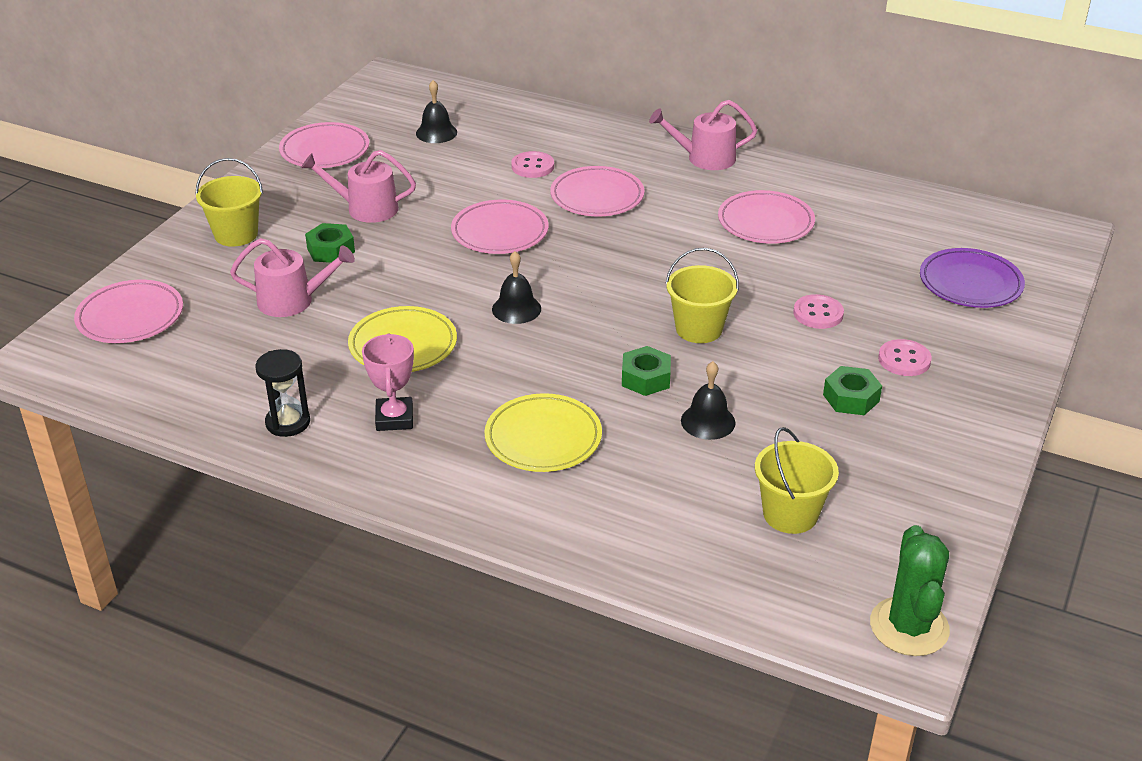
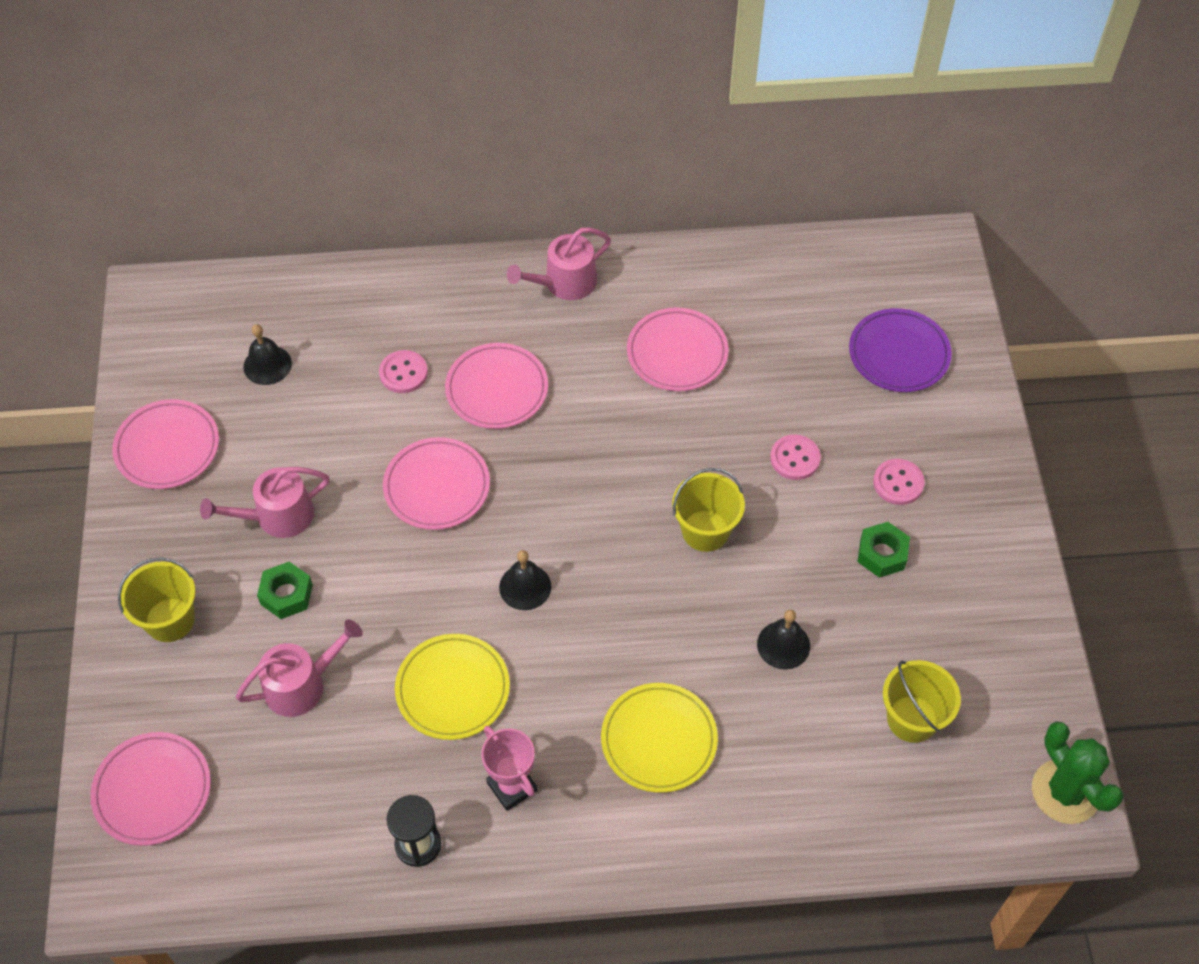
camera: 30 degrees left, 20 degrees up
green nut [622,346,671,396] -> none

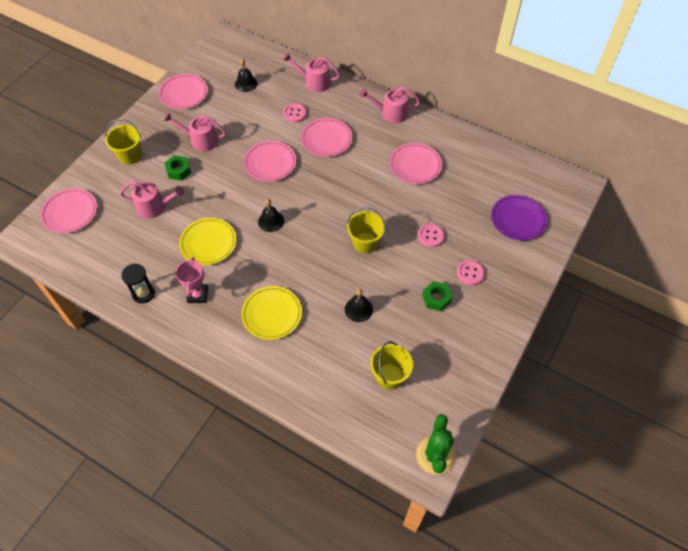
camera: 35 degrees right, 0 degrees up
none -> pink watering can [283,53,340,92]

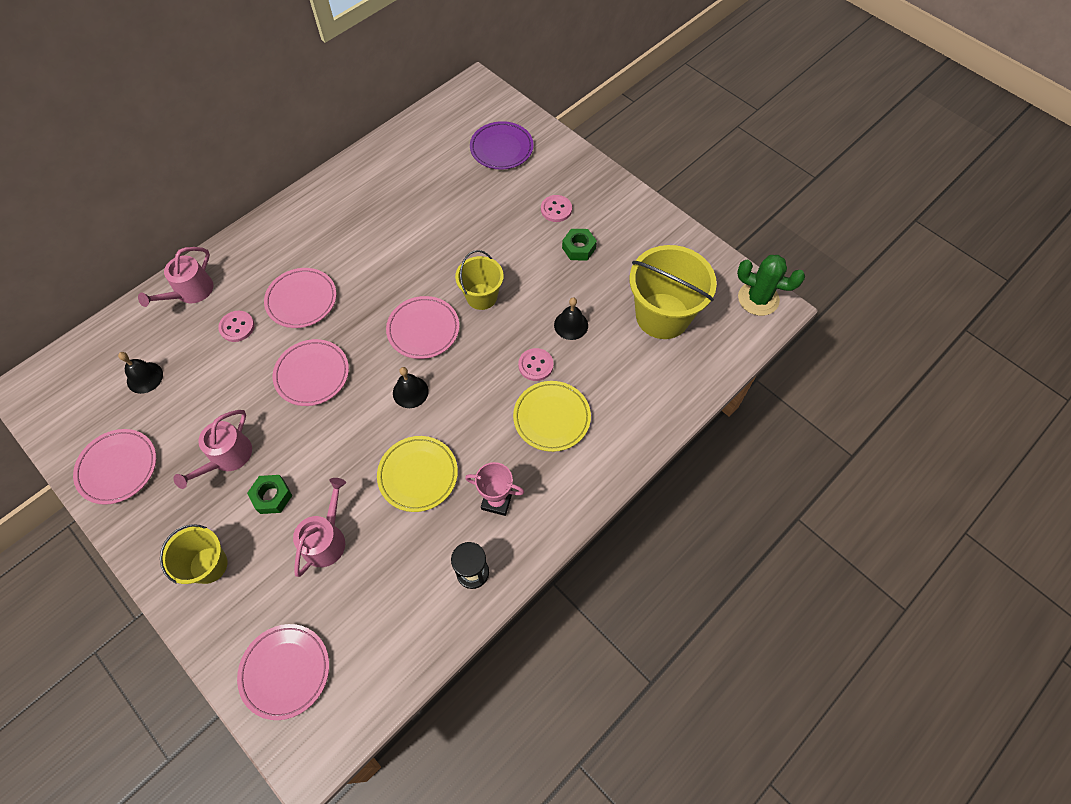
camera: 75 degrees left, 5 degrees up
pink watering can [359,87,420,123] -> none
yellow bucket [370,341,413,390] -> yellow bucket [629,245,717,339], size x1.71
pink plate [389,143,442,184] -> pink plate moved to [386,296,459,359]
pink button [418,224,445,248] -> pink button moved to [518,348,554,381]

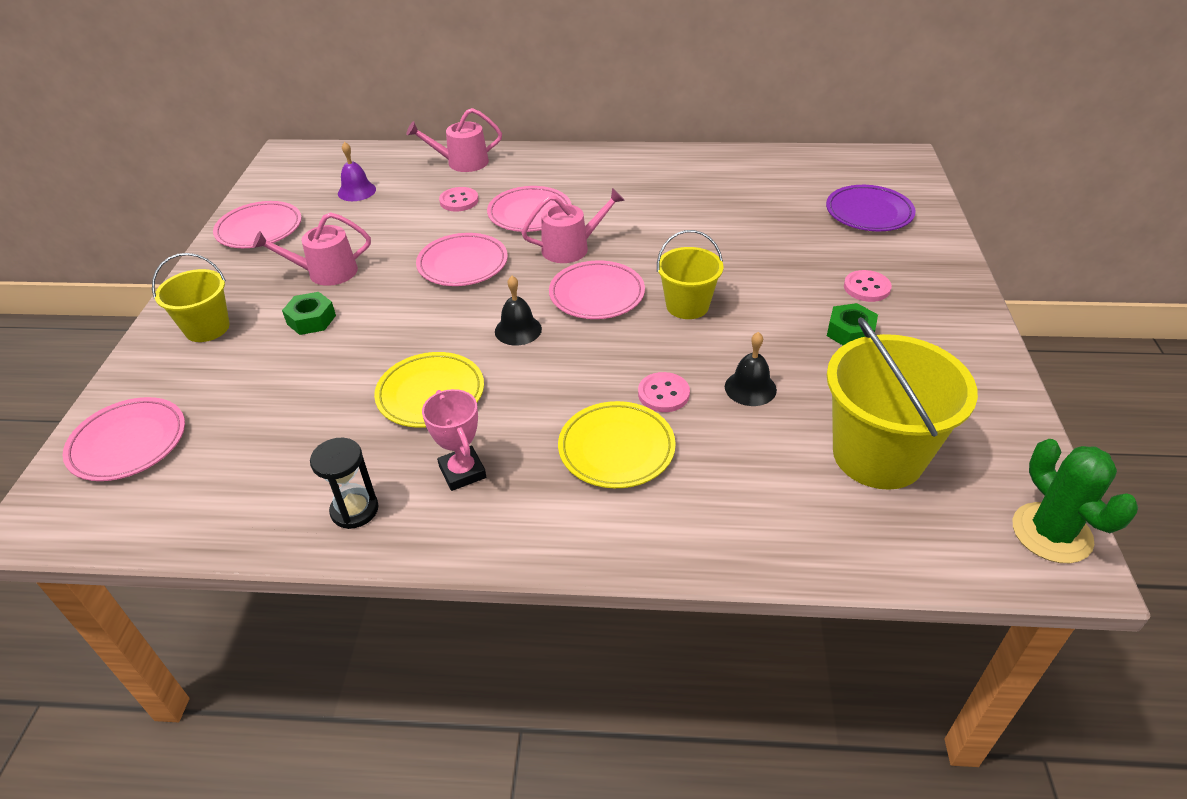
camera: 50 degrees right, 20 degrees down
black bell [118,352,163,394] -> purple bell [338,142,376,201]
pink watering can [293,478,346,577] -> pink watering can moved to [522,188,625,263]

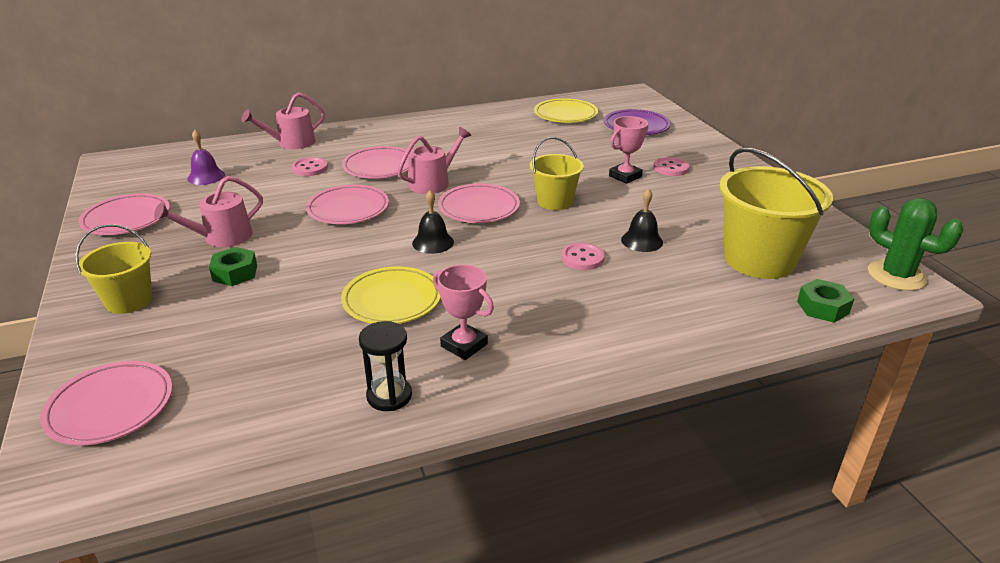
camera: 25 degrees left, 10 degrees down
yellow plate [558,401,676,488] -> yellow plate moved to [534,98,598,123]
green nut [827,303,878,345] -> green nut moved to [797,279,854,323]
none -> pink trophy [609,116,648,184]

